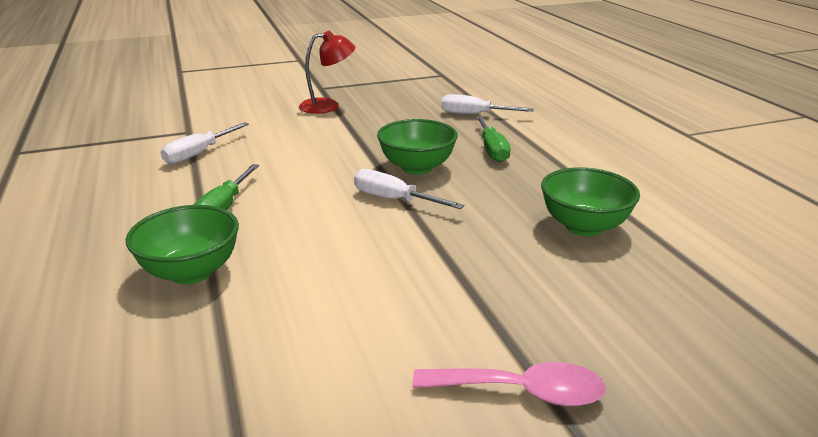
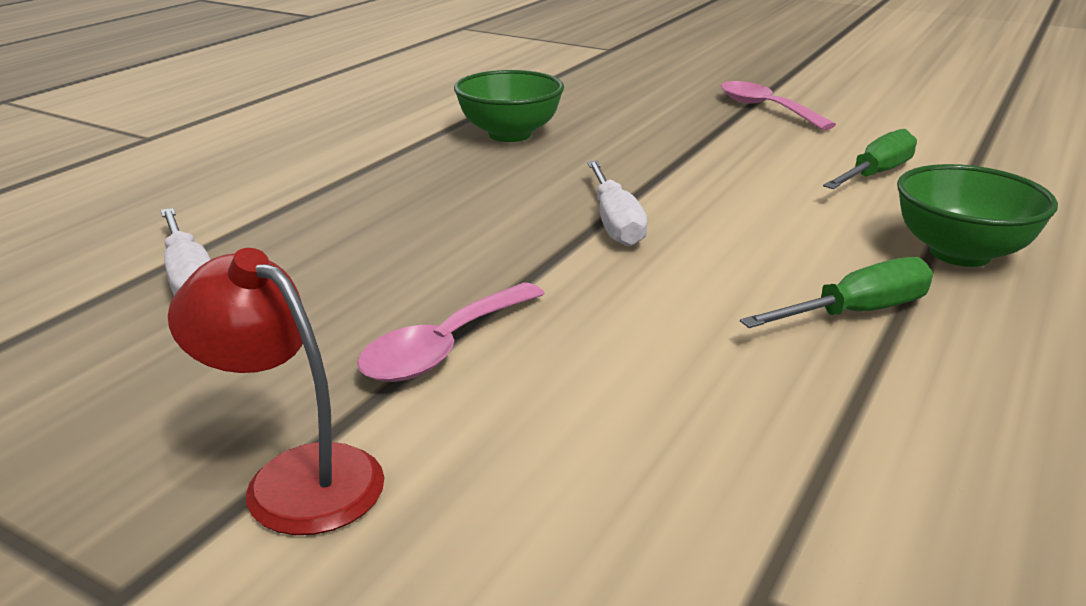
camera: 130 degrees left, 0 degrees up
white screwdriver [161,122,249,164] -> none
green bowl [377,119,458,175] -> none
green screwdriver [476,116,511,162] -> green screwdriver moved to [823,129,917,189]
none -> pink spoon [357,282,545,382]

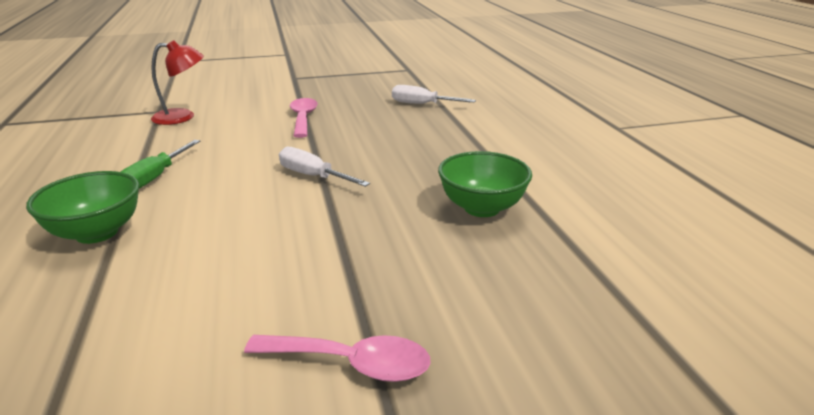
camera: 135 degrees right, 0 degrees up
red lamp [168,248,384,535] -> red lamp moved to [151,40,204,125]
green screwdriver [823,129,917,189] -> none

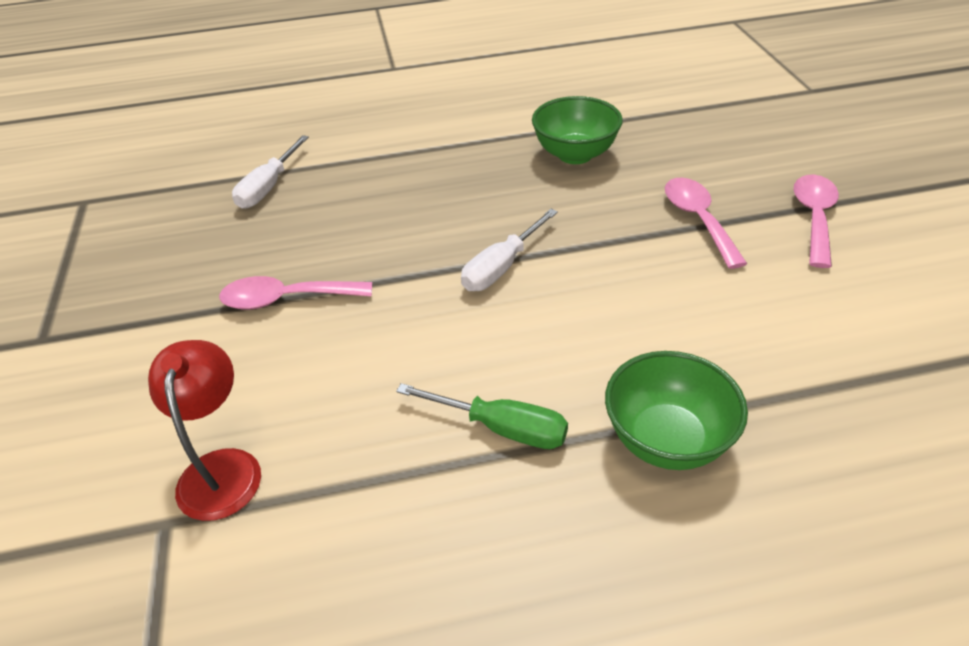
camera: 85 degrees left, 15 degrees up
none -> pink spoon [665,178,747,269]

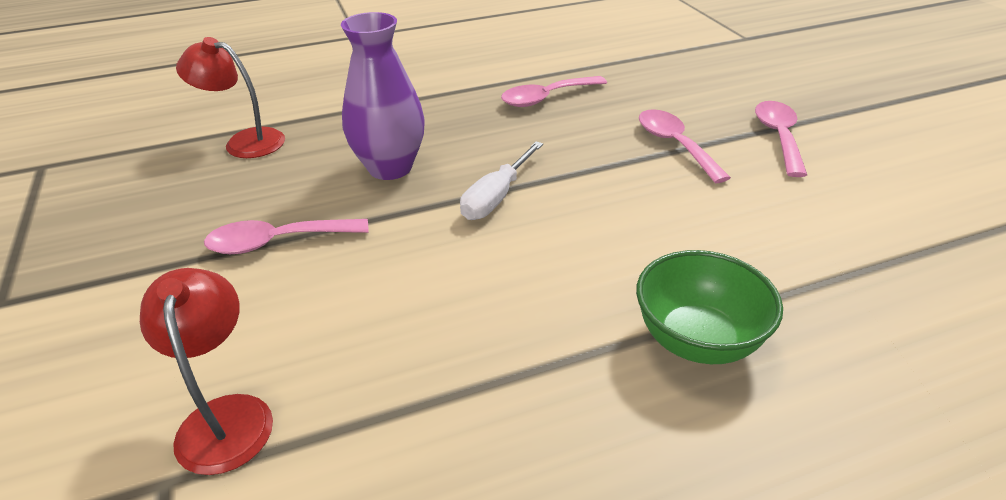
camera: 10 degrees left, 5 degrees down
white screwdriver [232,135,309,209] -> red lamp [176,37,285,158]
green screwdriver [396,383,568,449] -> none
green bowl [532,96,623,164] -> pink spoon [501,76,607,107]
none -> purple vase [341,12,425,180]

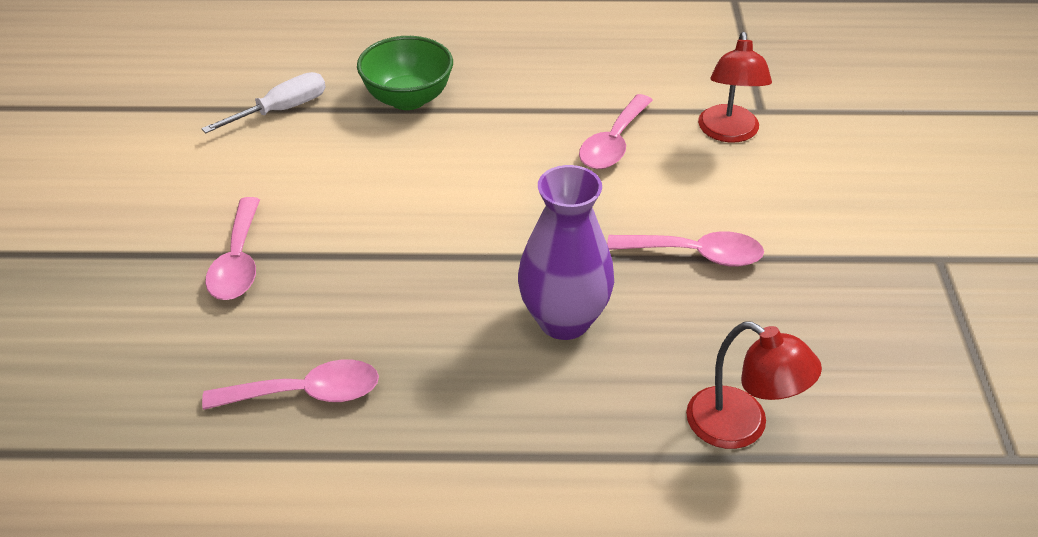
camera: 160 degrees left, 5 degrees up
white screwdriver [460,142,543,220] -> white screwdriver moved to [201,72,326,133]
pink spoon [755,101,807,177] -> pink spoon moved to [579,94,653,169]

